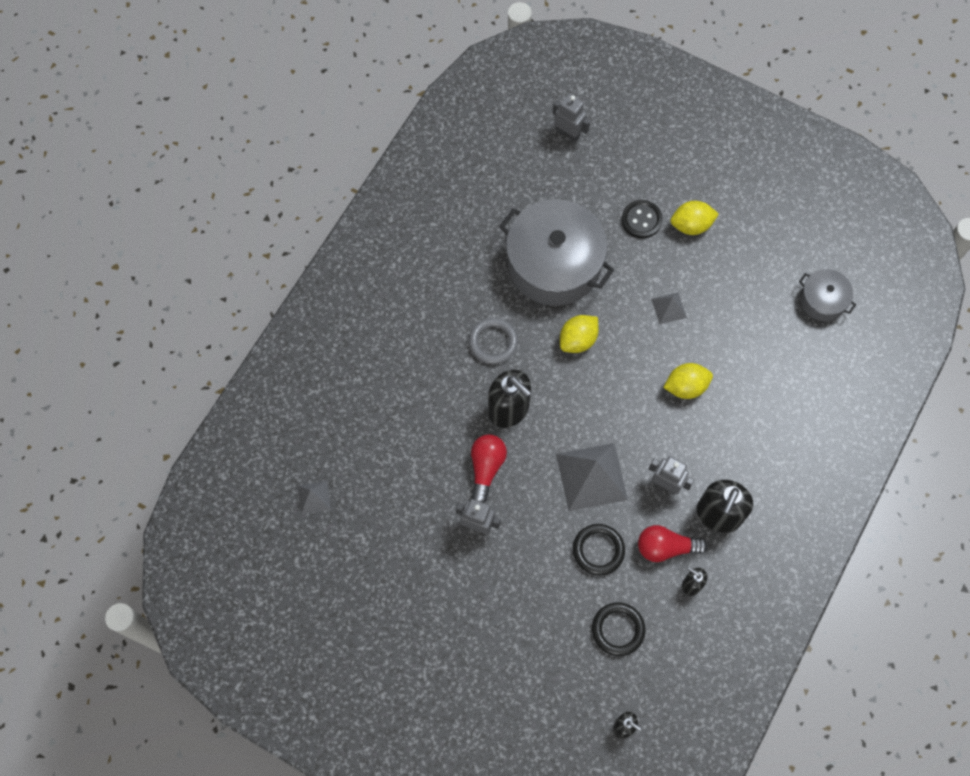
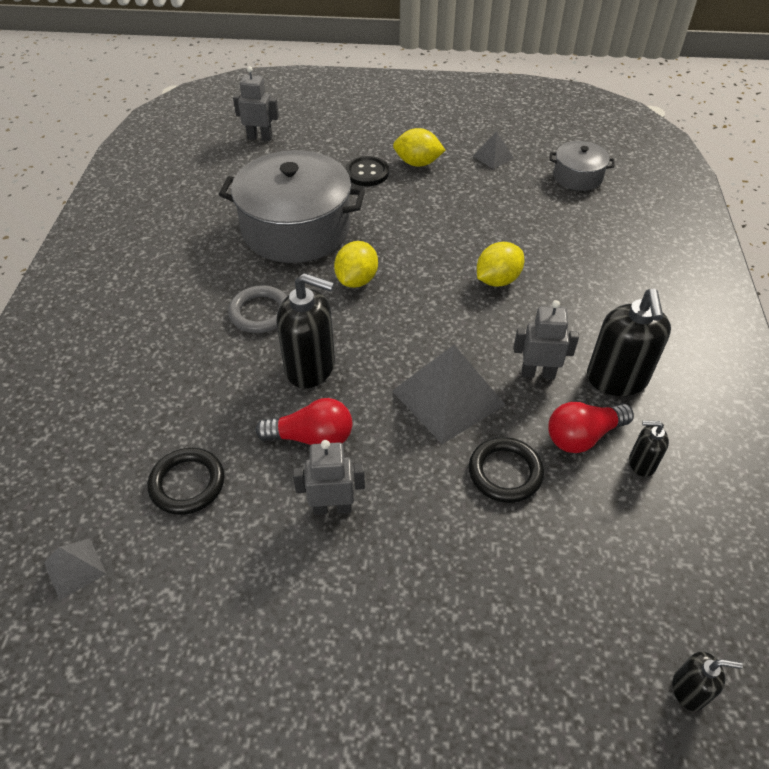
camera: 25 degrees left, 20 degrees down
red light bulb [471,434,507,503] -> red light bulb turned 105 degrees clockwise [255,398,352,445]
black ring [592,602,645,656] -> black ring moved to [148,448,224,515]
grey pyramid [651,292,687,324] -> grey pyramid moved to [473,131,514,169]
yellow lemon [670,201,719,235] -> yellow lemon turned 45 degrees clockwise [393,128,446,167]

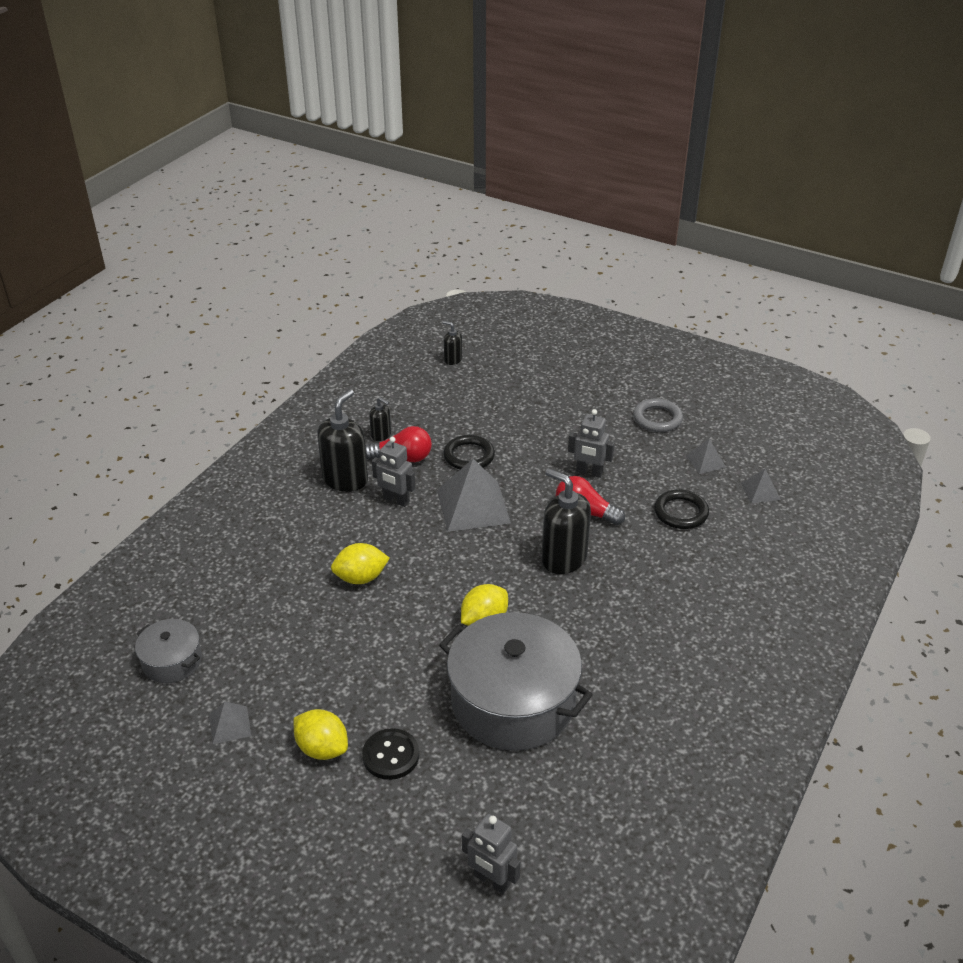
camera: 155 degrees left, 10 degrees down
grey ring [228,285,287,333] -> grey ring moved to [633,398,683,432]
none -> grey pyramid [686,439,726,474]

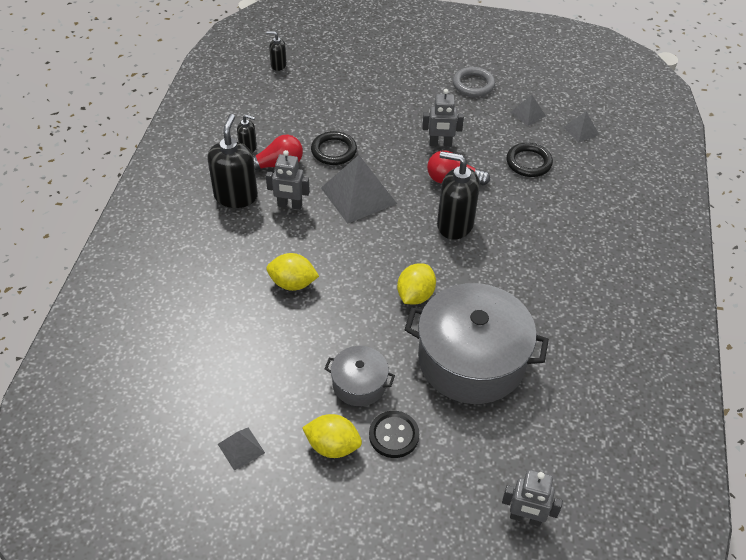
camera: 20 degrees left, 10 degrees up
grey pot [135,619,202,683] -> grey pot moved to [325,346,395,406]
yellow lemon [331,543,390,584] -> yellow lemon turned 45 degrees clockwise [266,253,319,291]

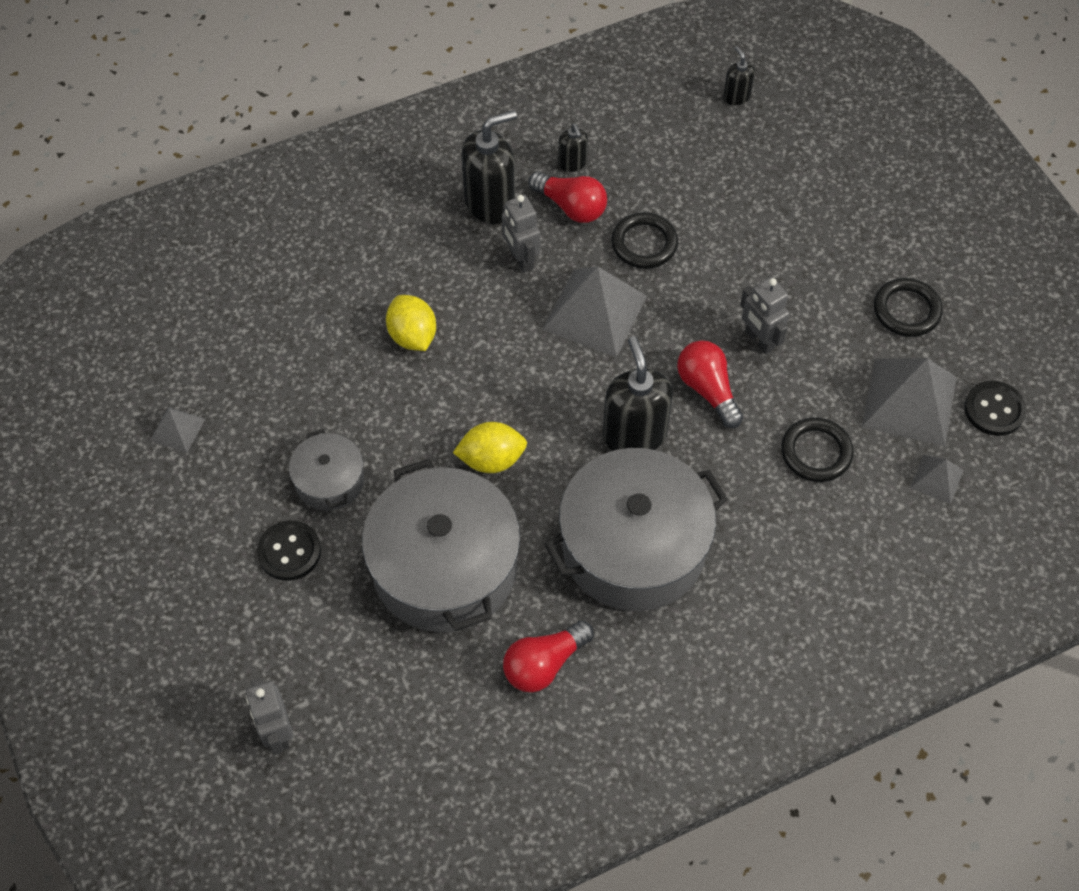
camera: 55 degrees right, 10 degrees up
yellow lemon [302,414,362,458] -> none
grey ring [453,67,495,97] -> black ring [874,278,943,337]
grey pyramid [510,95,546,126] -> grey pyramid [862,358,957,446], size x2.02
none -> red light bulb [503,620,594,692]
none -> grey pot [545,448,728,611]
none -> black button [964,381,1026,436]

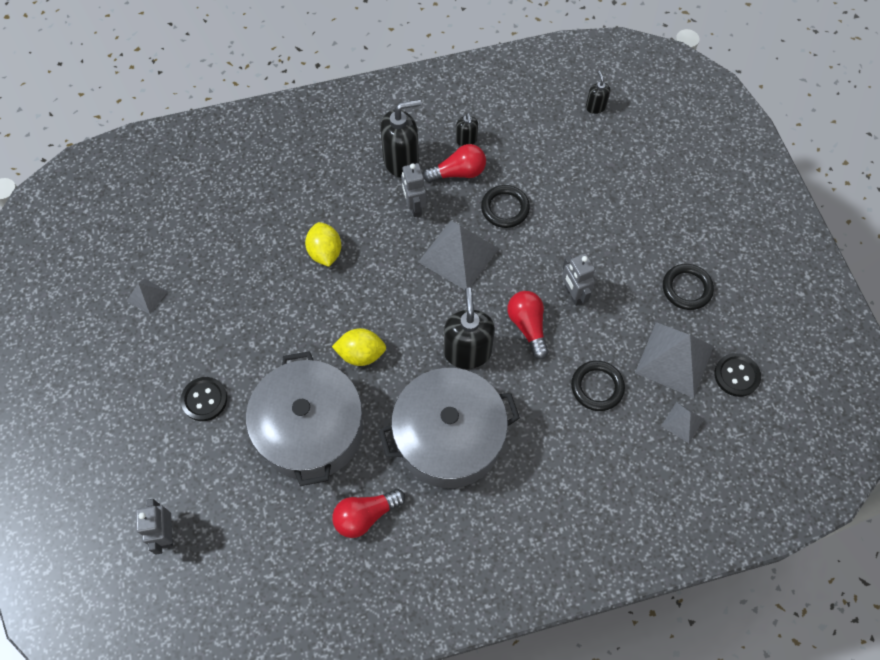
camera: 10 degrees right, 5 degrees up
grey pot [289,429,364,511] -> none
red light bulb [528,171,607,223] -> red light bulb turned 60 degrees counterclockwise [423,144,486,183]

